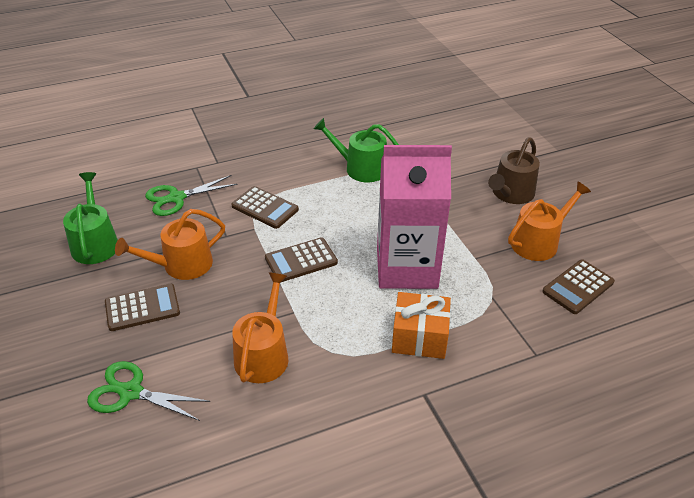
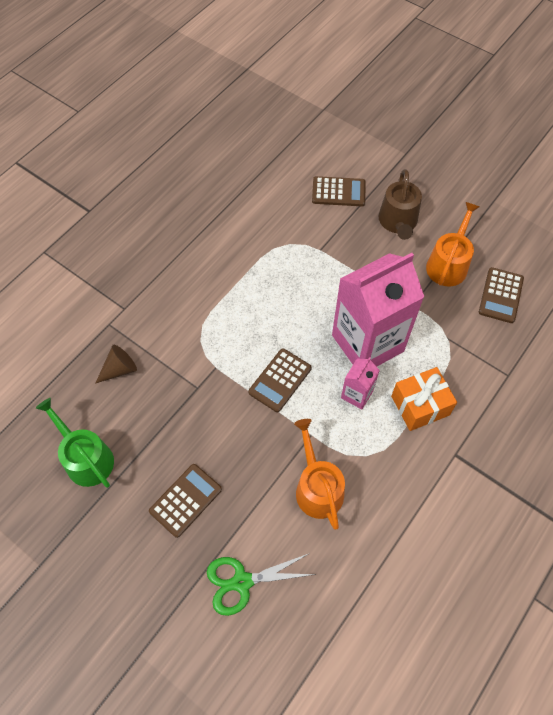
camera: 30 degrees left, 20 degrees up
orange watering can [115,209,225,280] -> none
green scissors [145,175,238,216] -> brown cone [95,345,137,384]
brown calculator [231,186,299,229] -> brown calculator moved to [312,176,366,206]
green watering can [314,118,399,182] -> none
none -> pink carton [341,357,380,409]

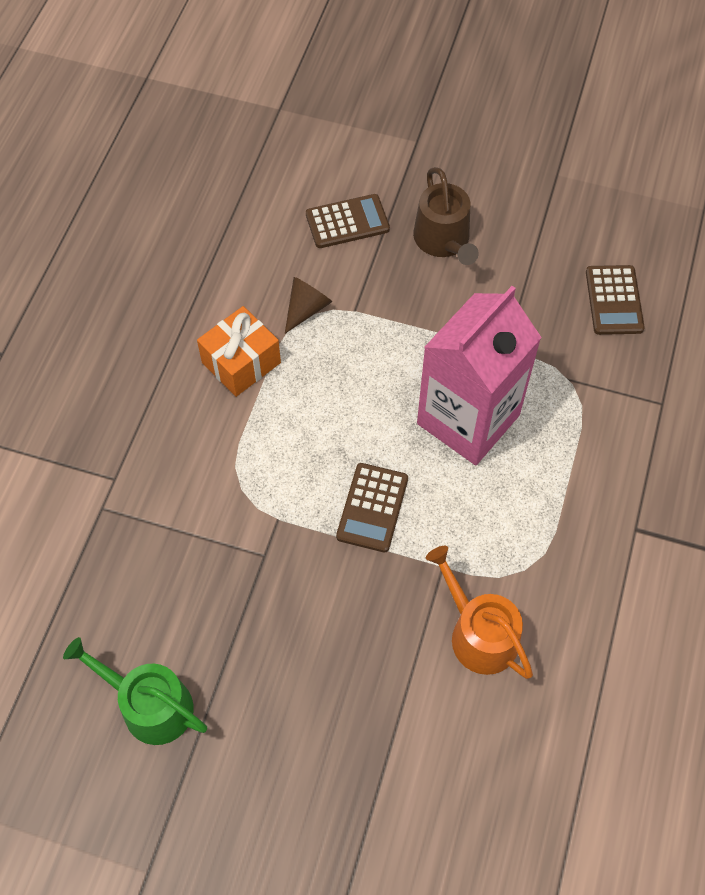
camera: 20 degrees left, 0 degrees up
brown cone [95,345,137,384] -> brown cone moved to [285,277,332,334]
brown calculator [149,464,222,538] -> none
green scissors [207,553,316,616] -> none
pink carton [341,357,380,409] -> none
orange gift [391,367,457,431] -> orange gift moved to [197,306,281,397]
orange watering can [426,202,479,287] -> none

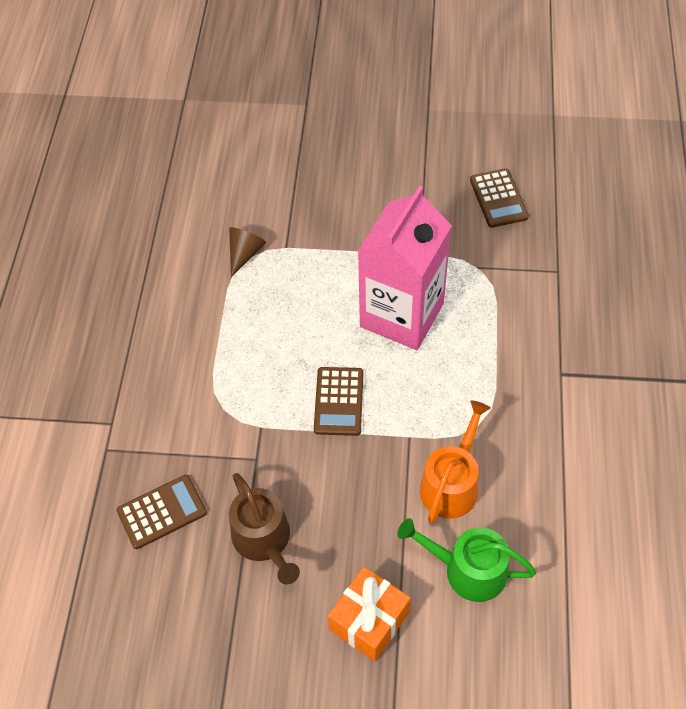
camera: 10 degrees left, 5 degrees down
green watering can [63,637,207,745] -> green watering can moved to [398,518,536,602]
orange gift [197,306,281,397] -> orange gift moved to [328,567,411,662]
brown calculator [306,194,390,248] -> brown calculator moved to [117,475,207,549]
brown watering can [413,167,479,265] -> brown watering can moved to [229,473,300,585]
orange watering can [426,546,533,679] -> orange watering can turned 75 degrees clockwise [420,400,490,523]

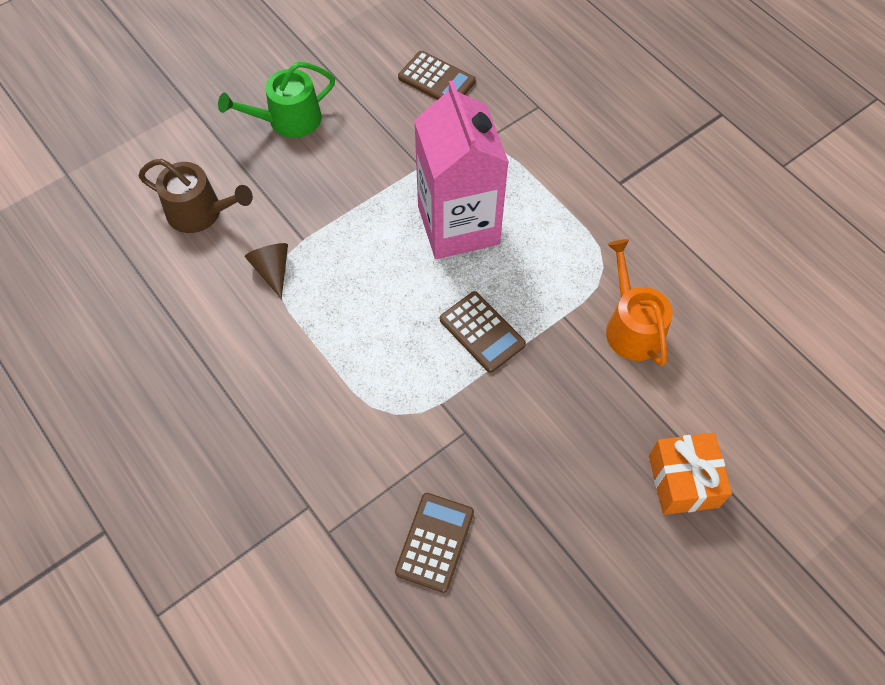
camera: 45 degrees left, 5 degrees up
brown watering can [229,473,300,585] -> brown watering can moved to [138,159,253,233]
green watering can [398,518,536,602] -> green watering can moved to [218,62,335,138]

